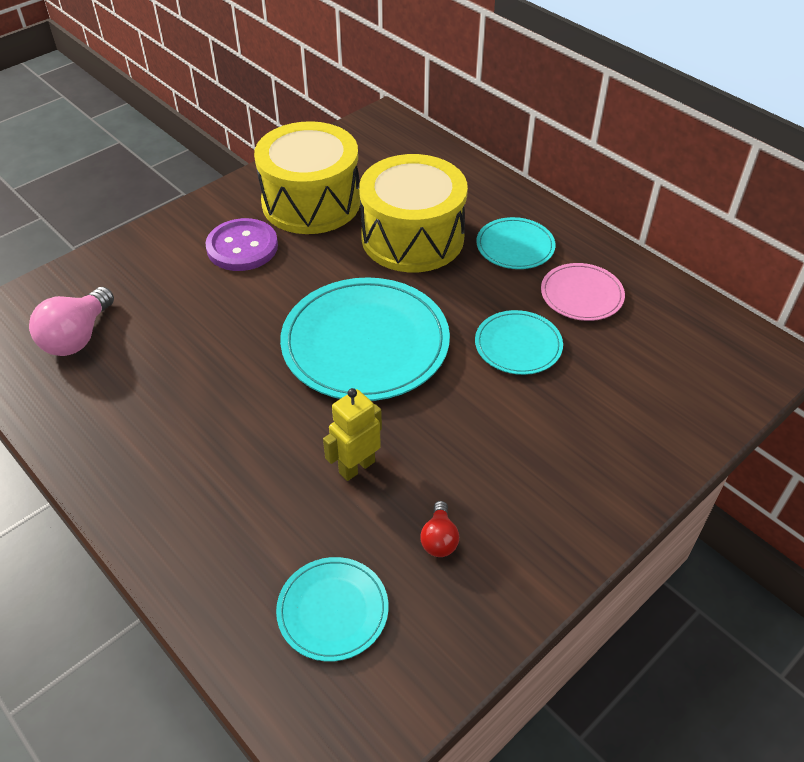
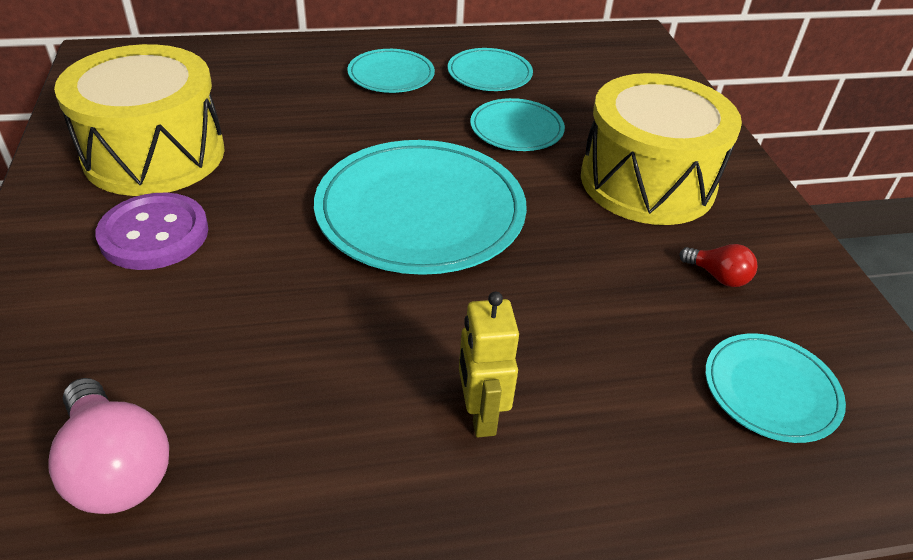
camera: 60 degrees left, 5 degrees down
yellow robot [323,388,382,481] -> yellow robot moved to [459,292,519,437]
yellow drum [359,154,468,272] -> yellow drum moved to [581,73,742,225]
pink plate [541,263,625,321] -> turquoise plate [448,48,533,91]

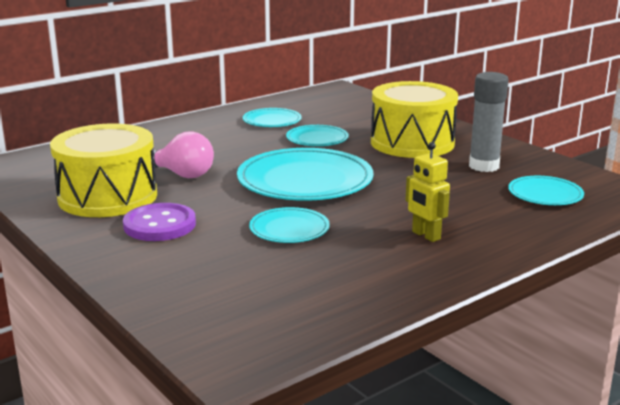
camera: 25 degrees left, 20 degrees down
pink light bulb [48,378,169,514] -> pink light bulb moved to [151,131,214,178]
turquoise plate [347,49,435,93] -> turquoise plate moved to [249,207,330,243]
red light bulb [680,244,758,287] -> grey glue stick [469,72,509,172]

